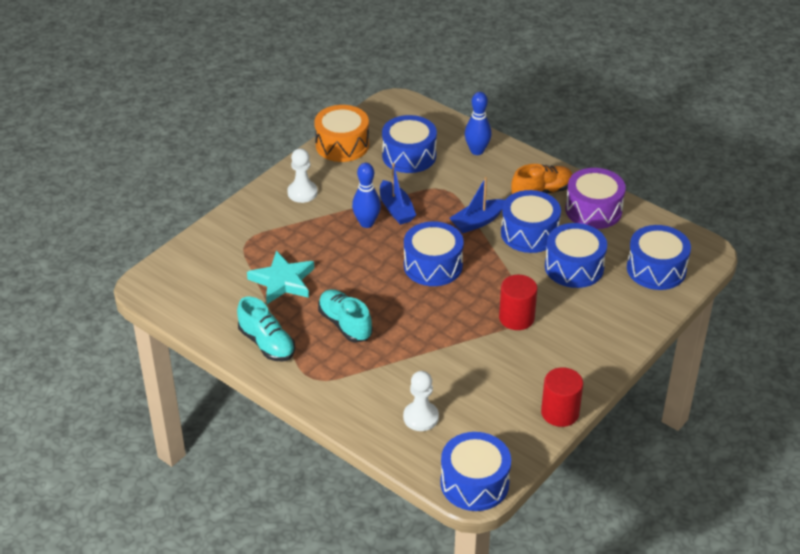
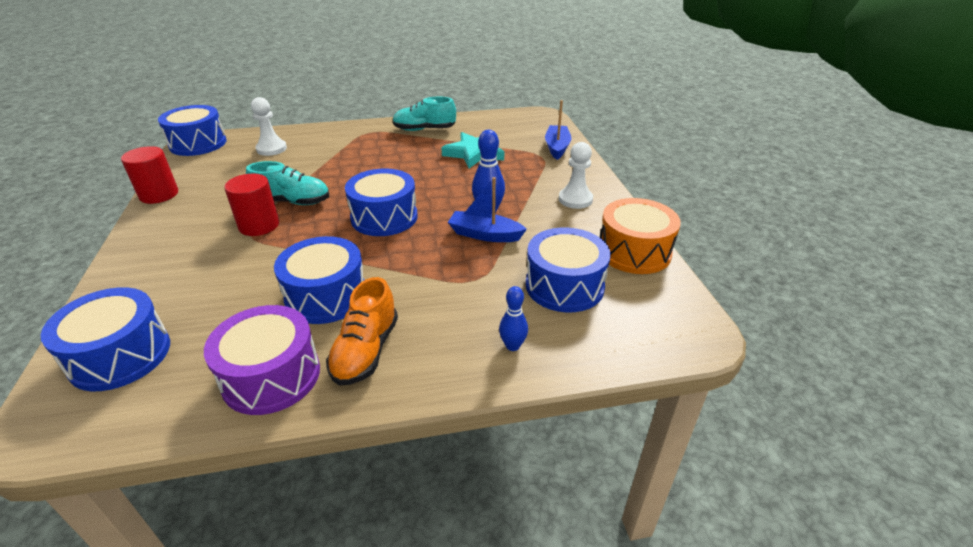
camera: 130 degrees right, 5 degrees down
turquoise shoe [318,289,372,342] -> turquoise shoe moved to [246,161,329,205]
blue boat [449,177,505,233] -> blue boat moved to [545,100,572,160]
blue bowling pin [465,92,492,155] -> blue bowling pin [499,286,528,351], size x0.64
blue drum [545,223,607,288] -> none

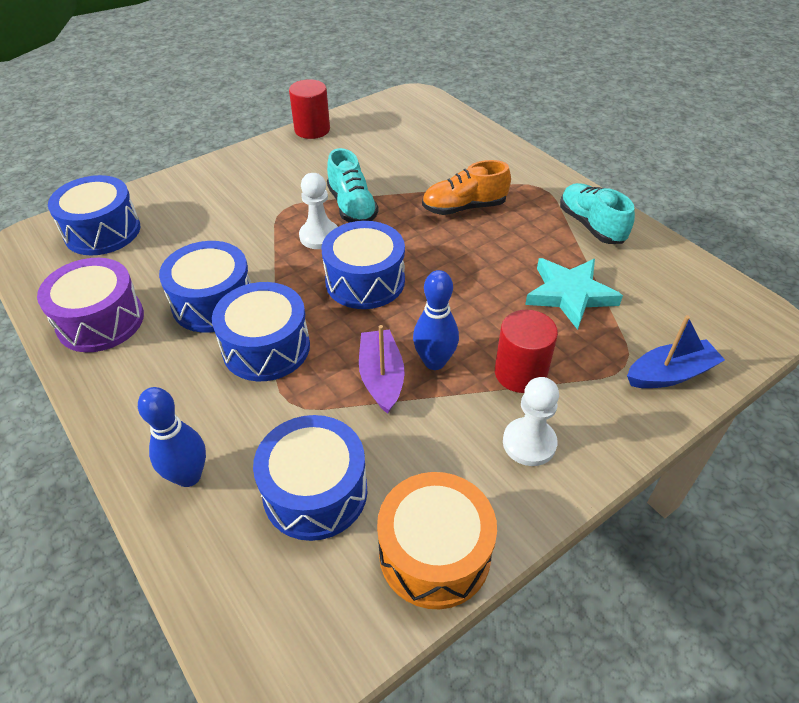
camera: 65 degrees right, 10 degrees up
blue drum [158,105,226,156] -> blue drum moved to [212,282,310,381]
red cylinder [224,174,279,236] -> red cylinder moved to [495,310,558,393]
white pawn [251,97,287,156] -> white pawn moved to [299,173,338,249]
orange shoe [326,277,398,386] -> orange shoe moved to [422,160,511,215]
blue boat [448,177,527,242] -> purple boat [359,325,405,414]
blue bowling pin [499,286,528,351] -> blue bowling pin [138,387,206,487], size x1.56

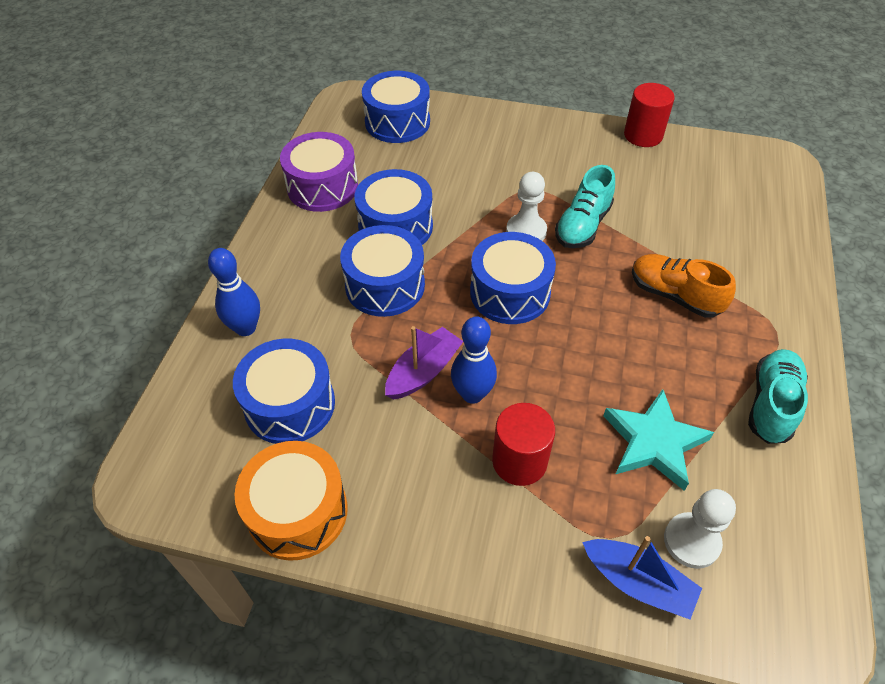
camera: 50 degrees right, 5 degrees up
white pawn [503,377,559,466] -> white pawn moved to [664,489,736,569]

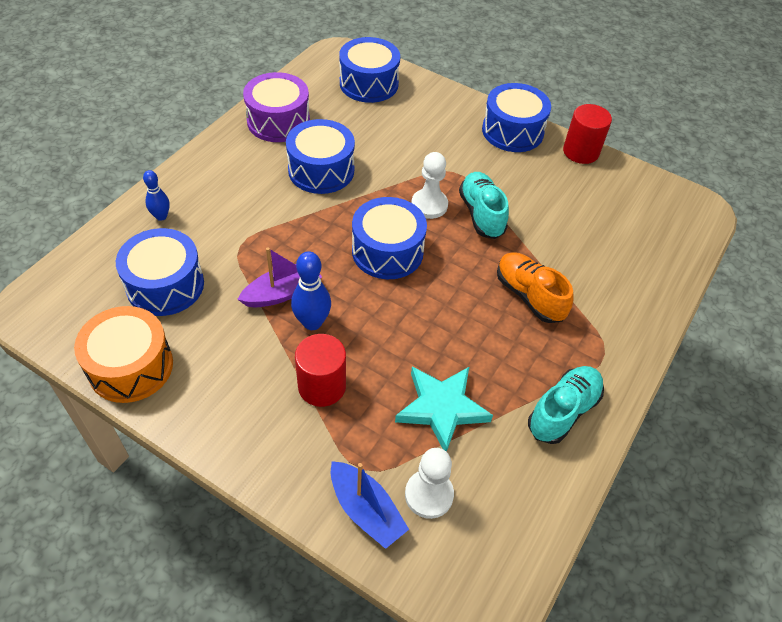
camera: 15 degrees right, 0 degrees up
blue bowling pin [208,248,260,336] -> blue bowling pin [143,170,170,221], size x0.64
blue drum [340,225,425,317] -> blue drum moved to [482,83,551,152]
turquoise shoe [555,165,615,248] -> turquoise shoe turned 120 degrees clockwise [459,172,509,239]

